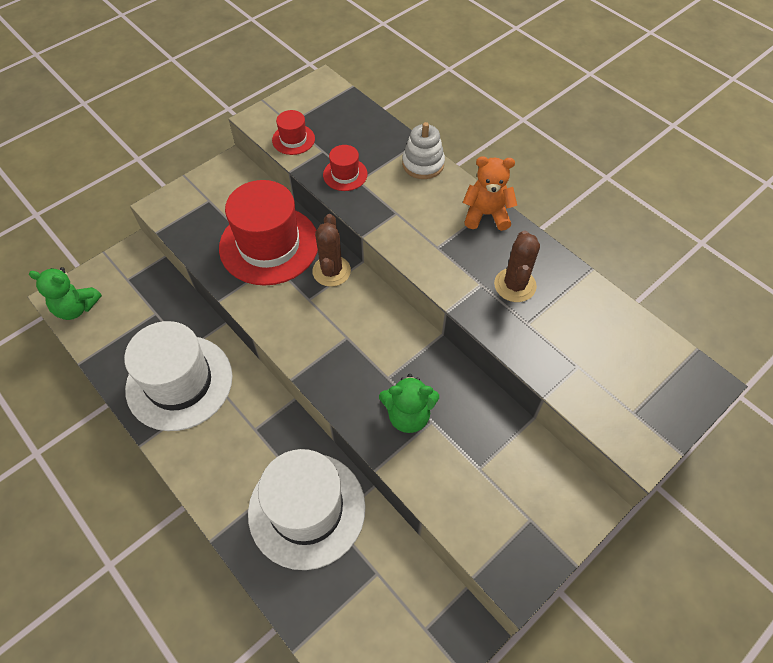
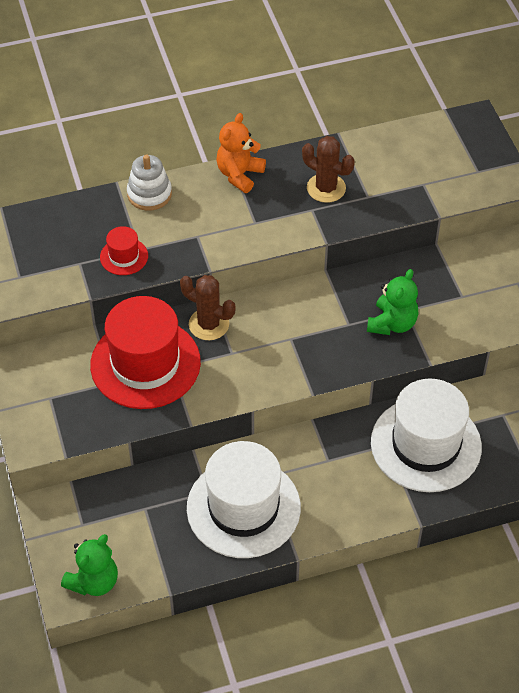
camera: 65 degrees left, 5 degrees down
red hat [272,110,315,155] -> none

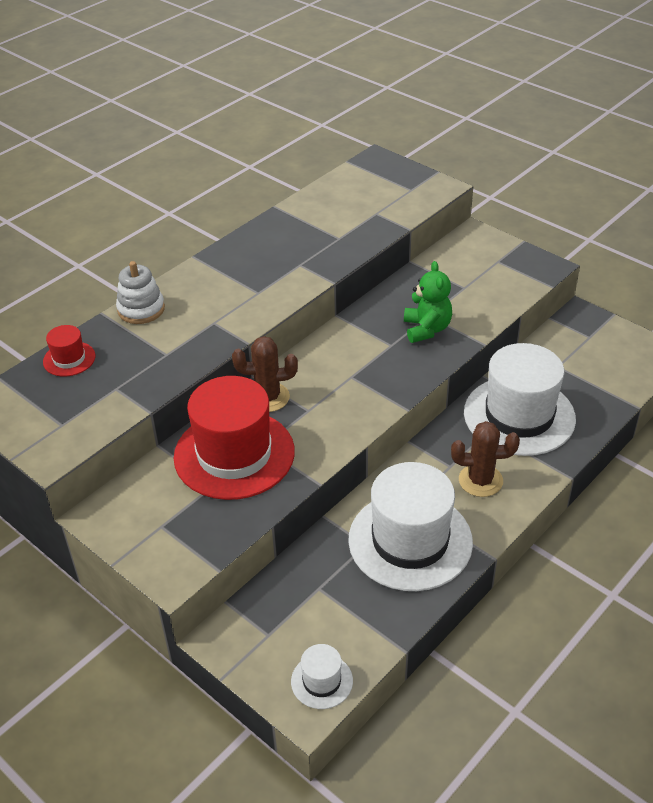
camera: 30 degrees left, 10 degrees down
green teddy bear [61,534,118,596] -> white hat [291,644,353,709]
red hat [100,226,148,275] -> red hat moved to [43,325,95,377]
orange teddy bear [216,113,266,193] -> none
brown cactus [302,136,355,203] -> brown cactus moved to [451,421,520,497]

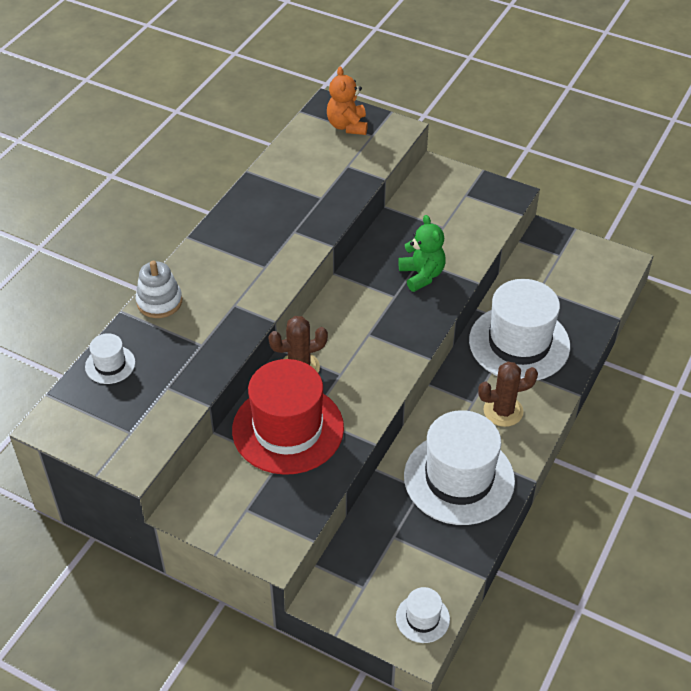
camera: 15 degrees left, 5 degrees up
red hat [43,325,95,377] -> white hat [85,333,135,384]
none -> orange teddy bear [327,67,368,135]

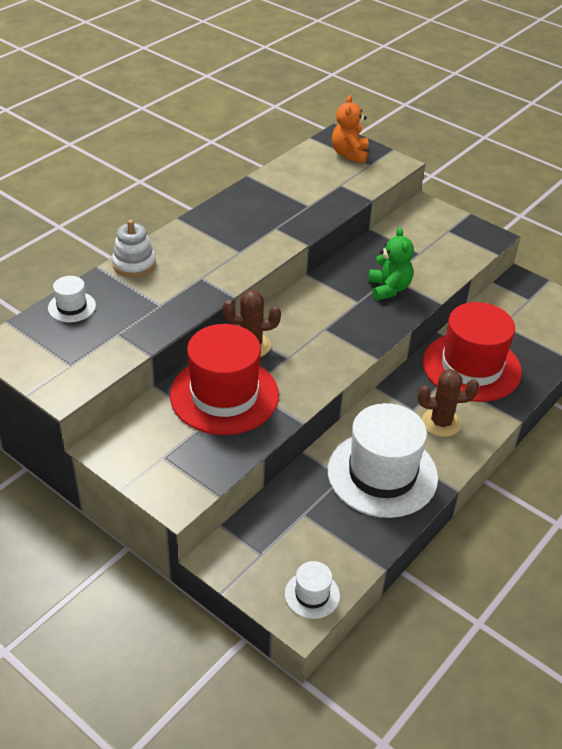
camera: 10 degrees right, 5 degrees down
white hat [469,279,570,381] -> red hat [423,302,522,402]

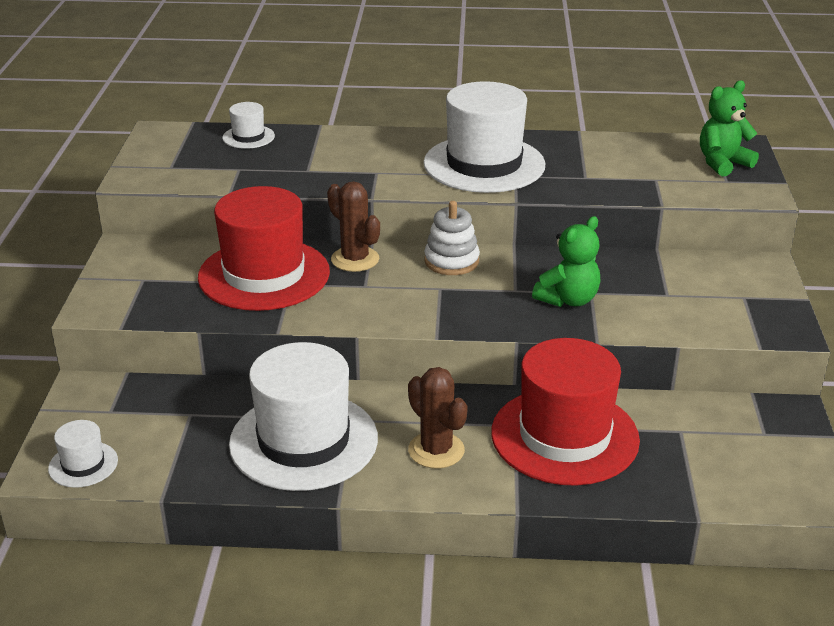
camera: 55 degrees right, 10 degrees down
white stacking toy [112,220,156,277] -> white stacking toy moved to [424,201,480,275]
orange teddy bear [332,95,368,163] -> green teddy bear [700,80,759,177]
none -> white hat [424,81,545,193]

